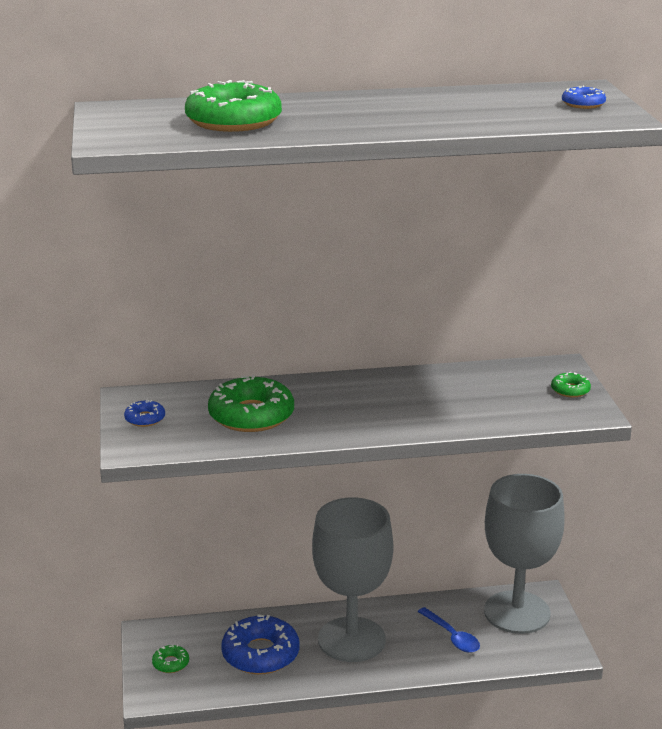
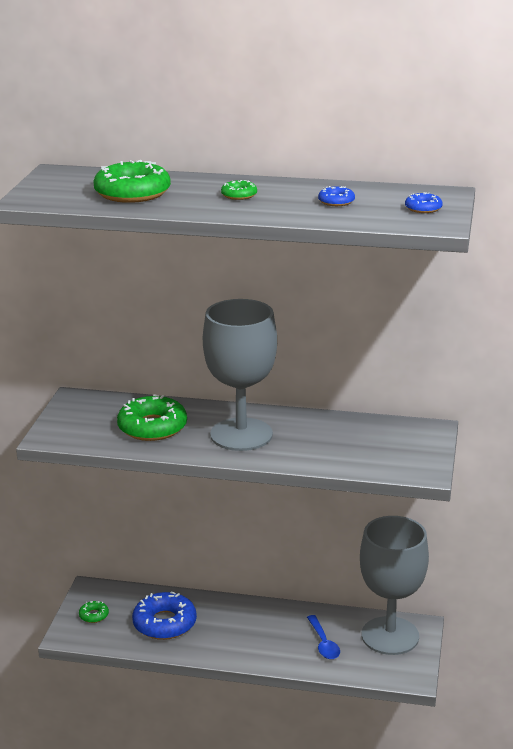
camera: 20 degrees right, 0 degrees up
blue donut [124,400,165,427] -> blue donut moved to [318,186,355,206]
grey goblet [312,497,393,662] -> grey goblet moved to [203,299,277,451]
green donut [551,372,591,397] -> green donut moved to [221,180,257,200]

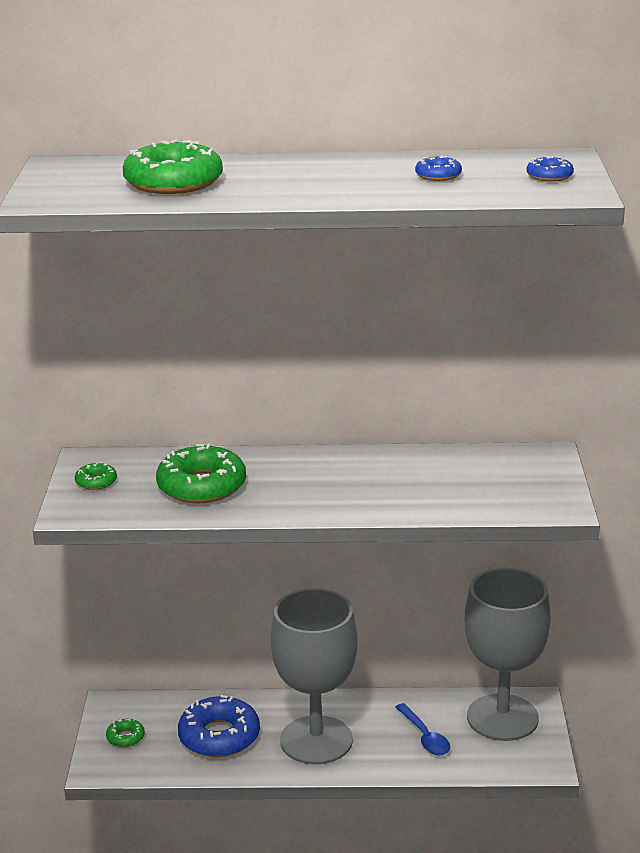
camera: 10 degrees left, 0 degrees up
grey goblet [203,299,277,451] -> grey goblet moved to [271,588,358,765]
green donut [221,180,257,200] -> green donut moved to [75,462,117,490]

